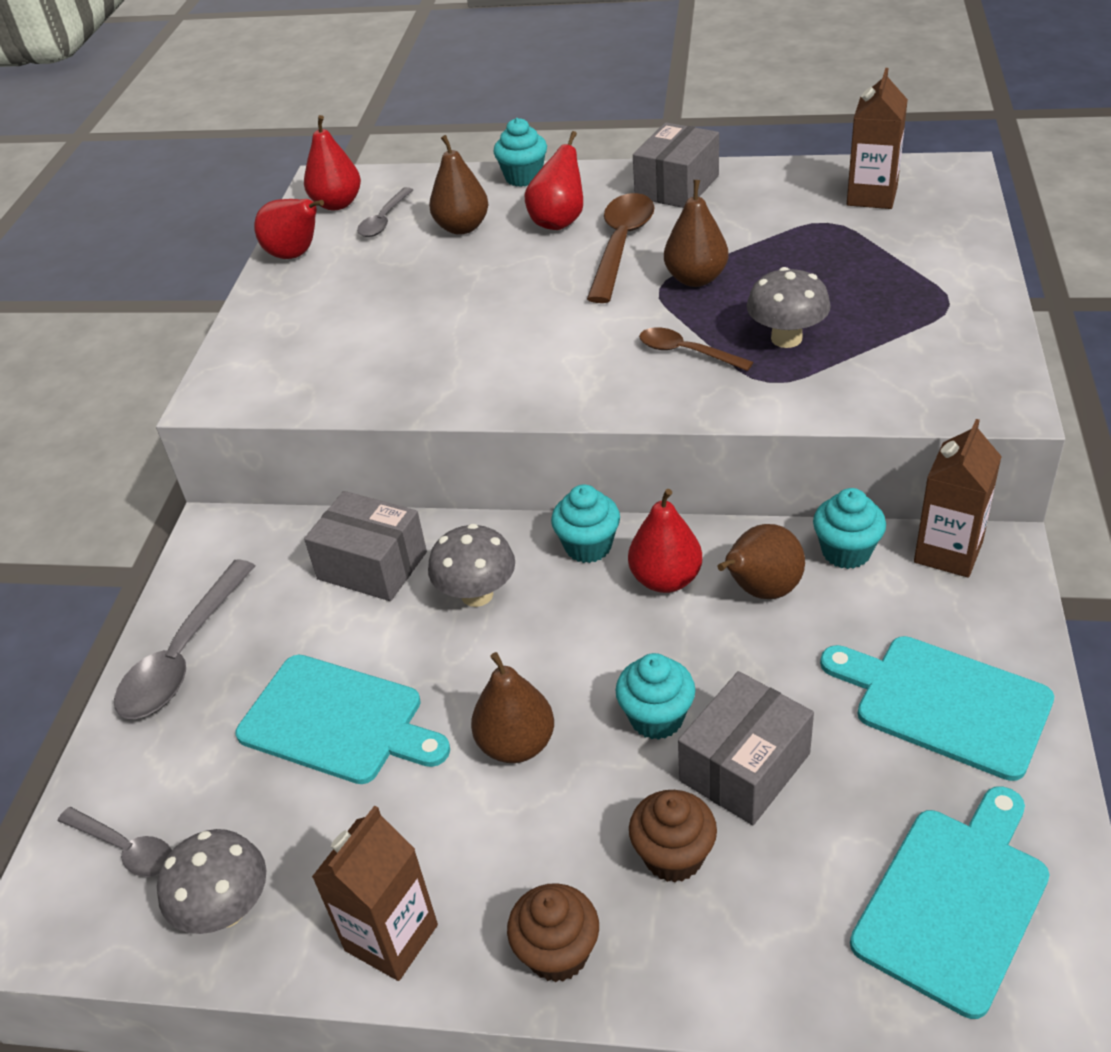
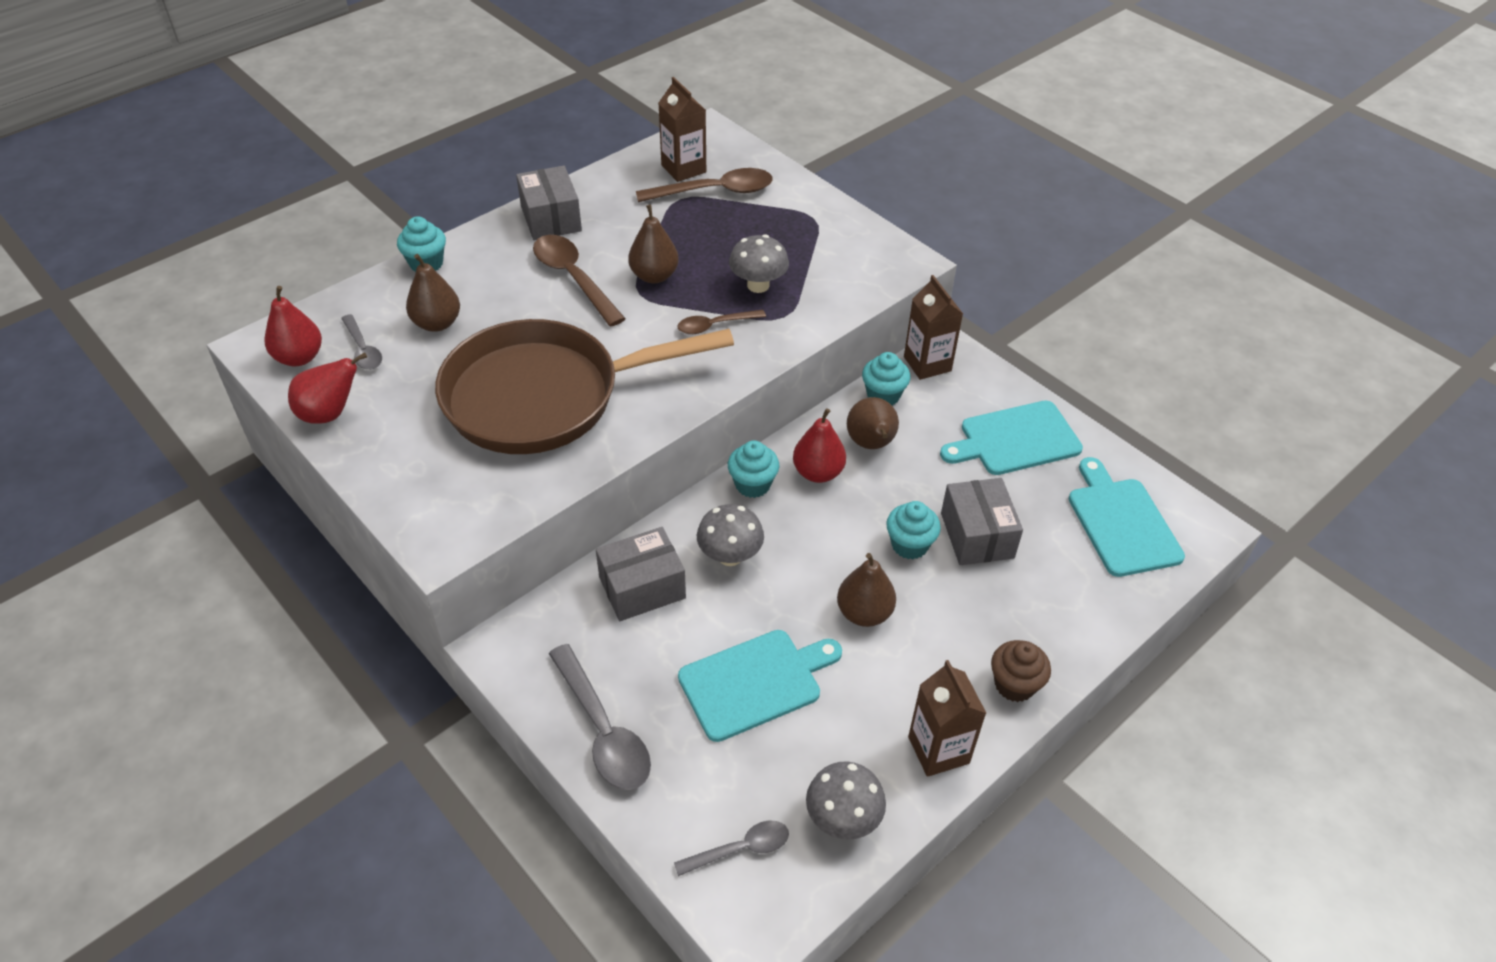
camera: 55 degrees left, 5 degrees up
red pear [524,131,583,230] -> none
brown cupcake [629,790,717,882] -> none
none -> brown pan [435,319,734,454]
none -> brown spoon [636,168,773,202]

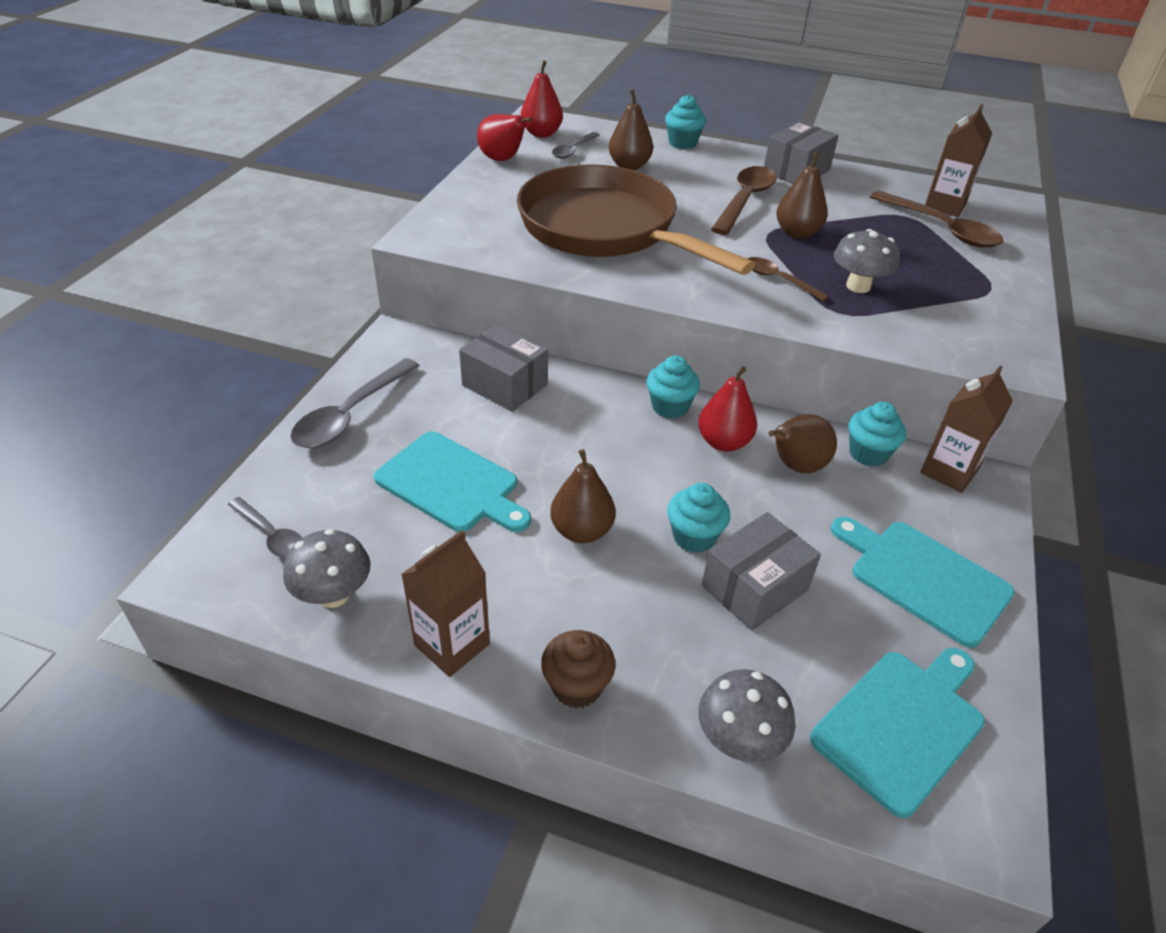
camera: 60 degrees right, 5 degrees down
grey mushroom [697,504,764,566] -> grey mushroom moved to [699,669,795,763]

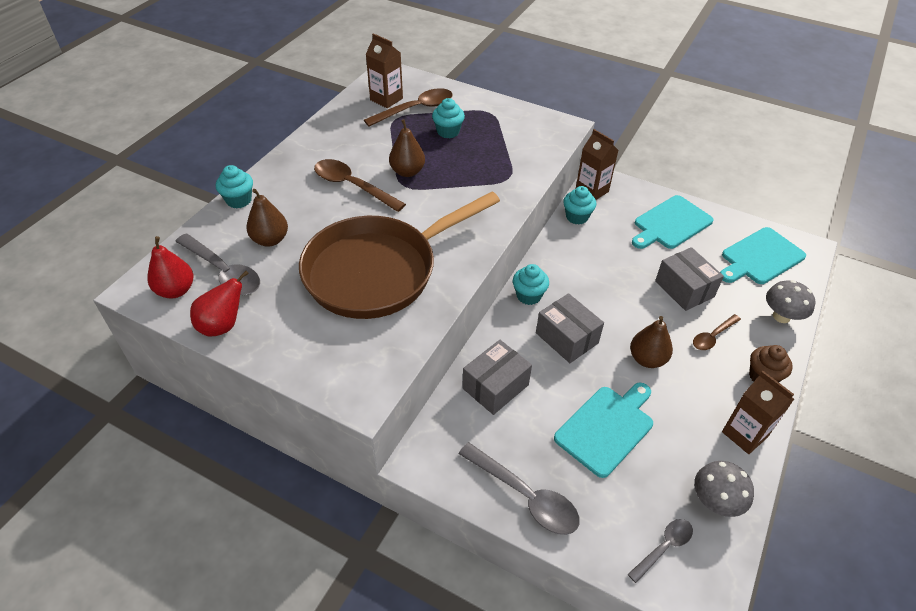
camera: 80 degrees left, 5 degrees up
grey spoon [552,132,599,159] -> grey spoon [175,234,260,295], size x1.70
turquoise cupcake [667,483,730,553] -> turquoise cupcake moved to [432,98,465,138]
red pear [698,366,757,452] -> none
brown spoon [747,257,829,302] -> brown spoon moved to [693,314,741,350]
grey box [764,121,839,183] -> grey box moved to [536,293,604,363]
brown pear [768,414,837,473] -> none
turquoise cutting board [810,648,985,818] -> turquoise cutting board turned 90 degrees counterclockwise [720,227,806,284]
grey mushroom [834,229,900,293] -> none

